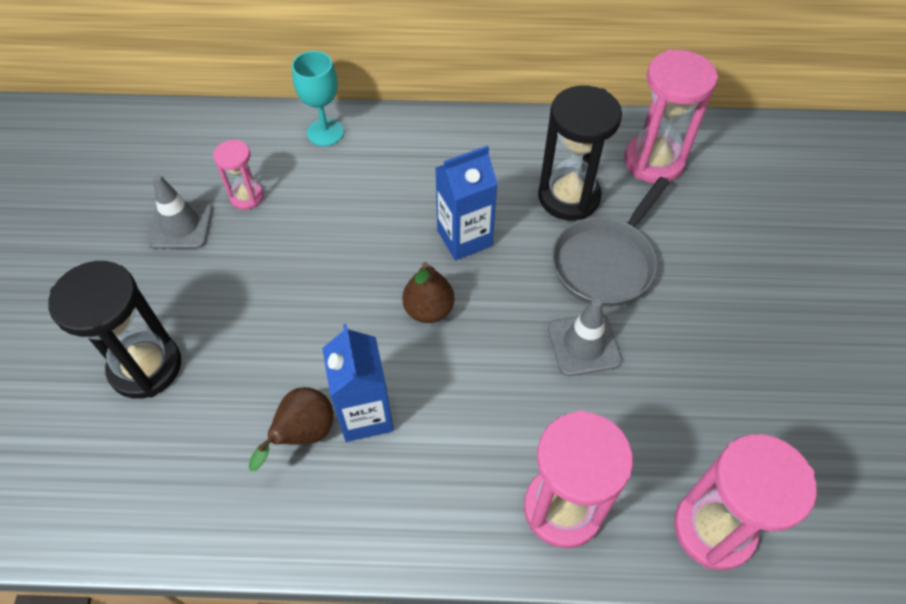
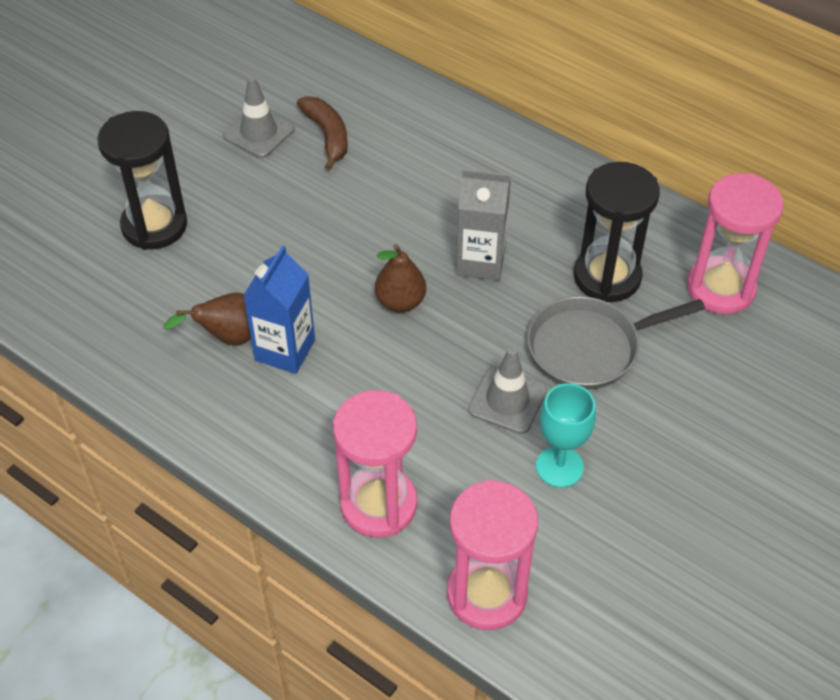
camera: 35 degrees right, 5 degrees down
pink hourglass [213,140,264,210] -> brown banana [297,96,348,170]
turquoise goblet [292,51,344,146] -> turquoise goblet moved to [536,383,596,488]
blue carton [435,145,498,260] -> grey carton [456,169,511,281]

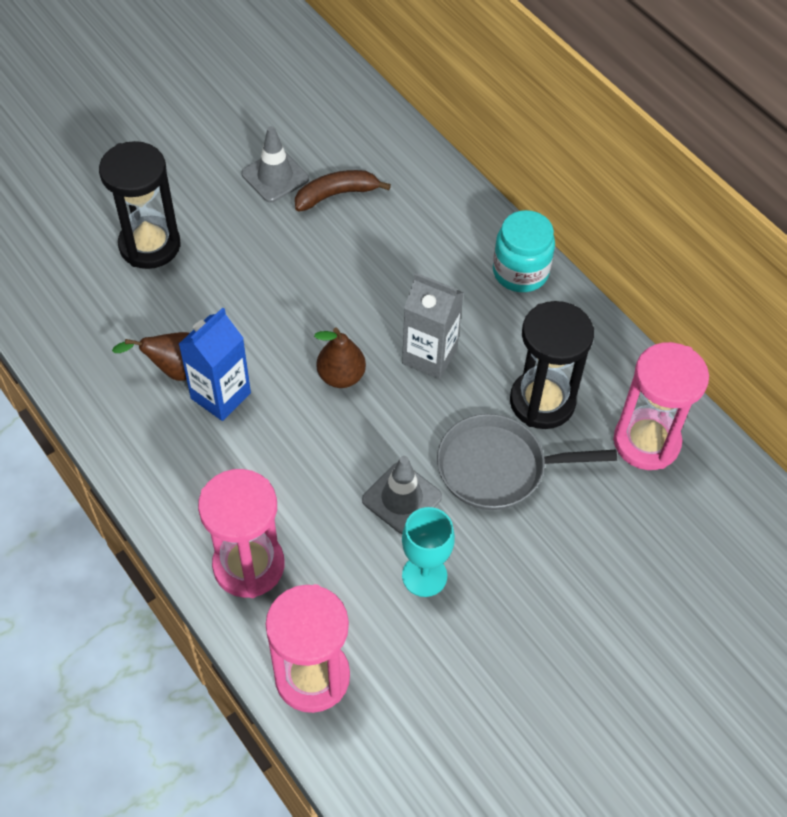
camera: 15 degrees right, 5 degrees up
brown banana [297,96,348,170] -> brown banana turned 105 degrees counterclockwise [295,170,391,211]
none -> turquoise jar [493,210,555,292]

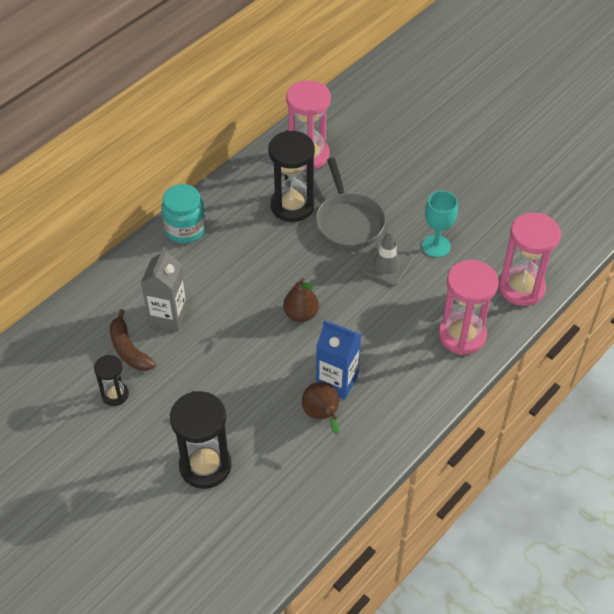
camera: 100 degrees left, 5 degrees down
grey traffic cone [241,126,309,203] -> black hourglass [94,355,129,406]
grey carton [402,272,464,379] -> grey carton moved to [141,247,188,331]

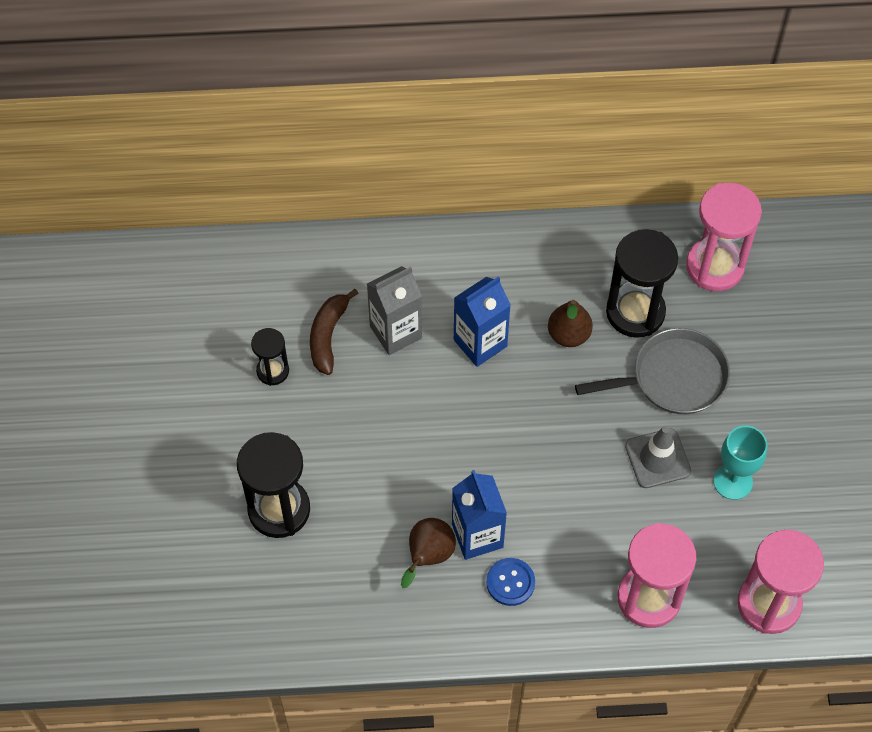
camera: 45 degrees right, 10 degrees up
turquoise jar [161,184,206,243] -> none
brown pear [283,278,319,322] -> brown pear moved to [548,300,593,347]
grey pan [316,157,386,249] -> grey pan turned 135 degrees counterclockwise [575,328,730,414]
none -> blue carton [454,276,511,367]
none -> blue button [486,558,535,606]

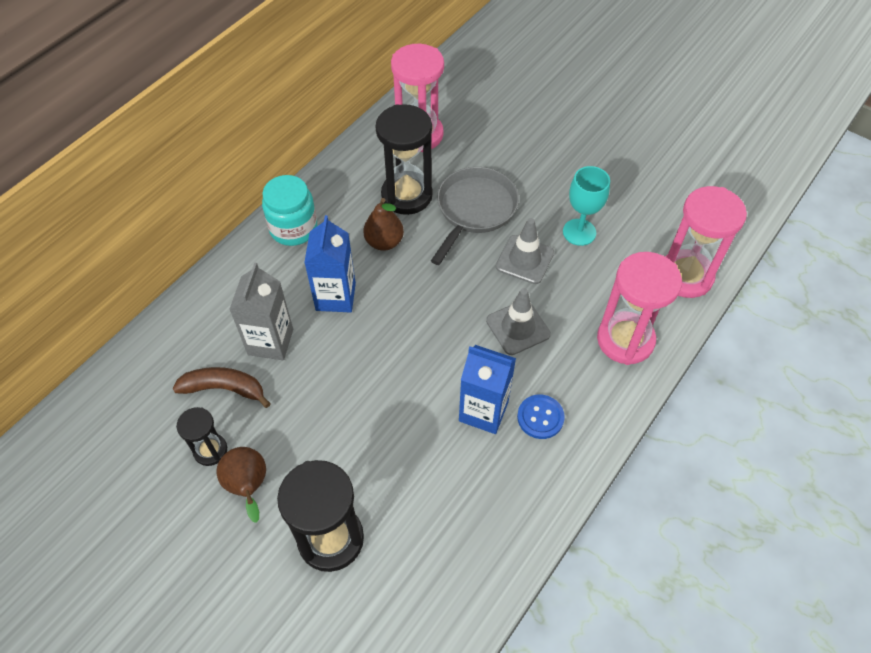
camera: 50 degrees left, 5 degrees down
brown banana [310,289,359,375] -> brown banana turned 135 degrees clockwise [172,367,271,408]
brown pear [401,518,456,588] -> brown pear moved to [216,447,266,523]
none -> turquoise jar [262,175,317,246]
none -> grey traffic cone [486,288,551,355]

